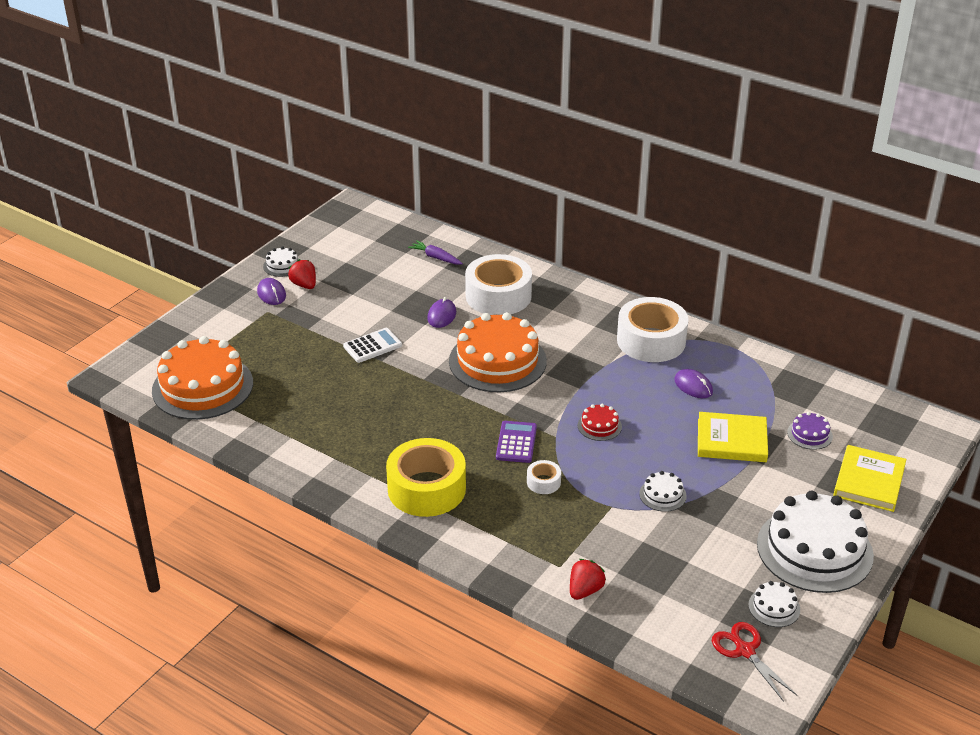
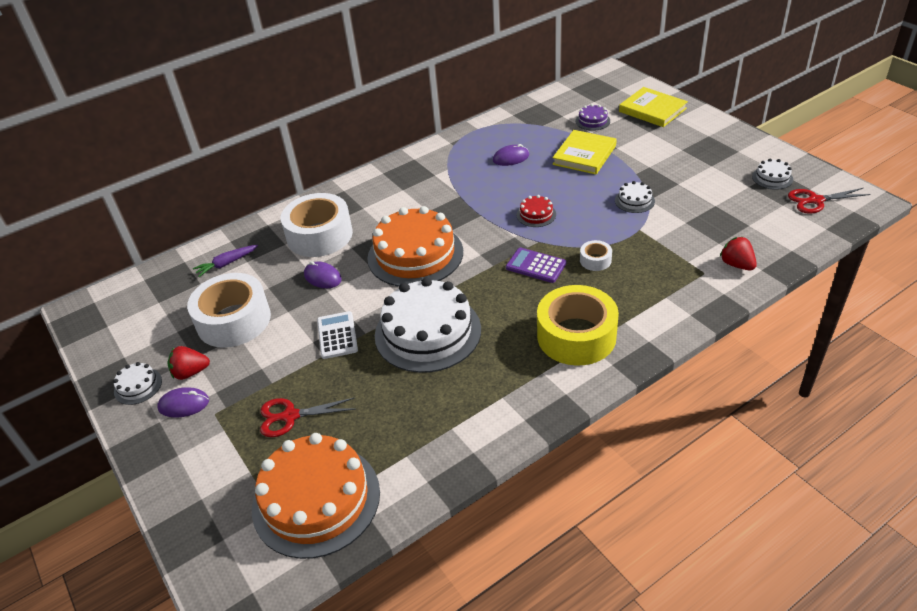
camera: 65 degrees left, 5 degrees up
white tape [617,297,689,362] -> white tape moved to [187,273,271,348]
white cake [757,491,874,593] -> white cake moved to [375,277,481,373]
none -> red scissors [260,397,355,437]

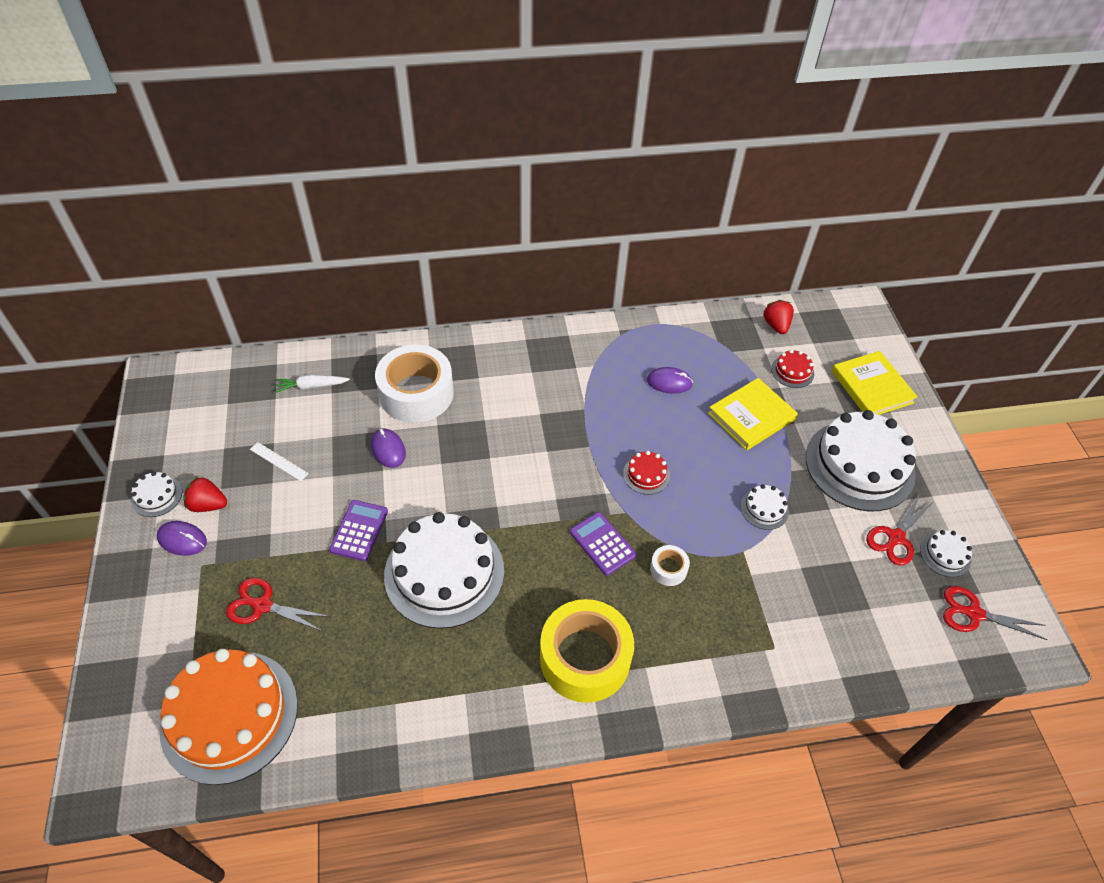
camera: 20 degrees right, 10 degrees up
white tape [187,273,271,348] -> white ruler [250,442,309,481]
purple carrot [193,245,258,277] -> white carrot [275,375,350,393]
white calculator [317,311,358,359] -> purple calculator [329,500,388,561]
orange cake [367,206,463,287] -> none
purple cake [575,104,610,131] -> red cake [771,350,814,388]
red strawberry [720,237,757,270] -> red strawberry moved to [763,300,794,334]
none -> white cake [806,410,916,511]
none -> red scissors [866,494,934,566]

